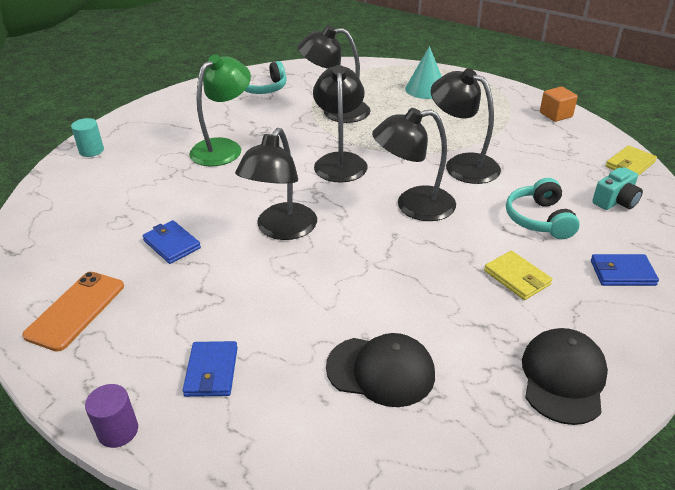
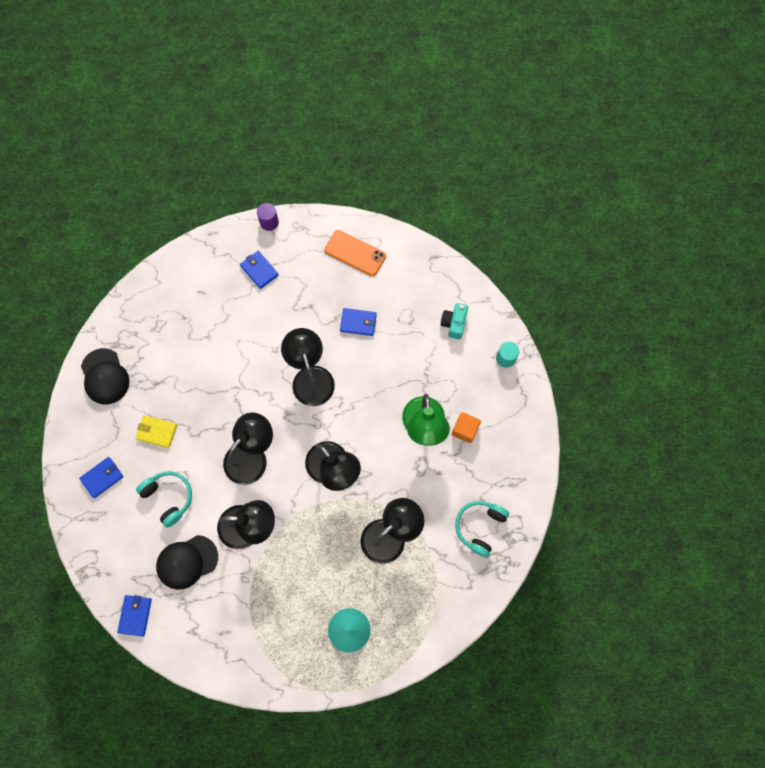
camera: 140 degrees right, 35 degrees up
orange phone [22,272,124,352] -> orange phone turned 45 degrees counterclockwise [324,230,386,276]
black cap [326,333,435,407] -> black cap moved to [156,535,218,590]
orange cube [540,87,578,122] -> orange cube moved to [452,412,481,443]
turquoise camera [592,167,643,210] -> turquoise camera moved to [441,303,468,339]
yellow wallet [606,145,657,176] -> blue wallet [117,595,152,637]

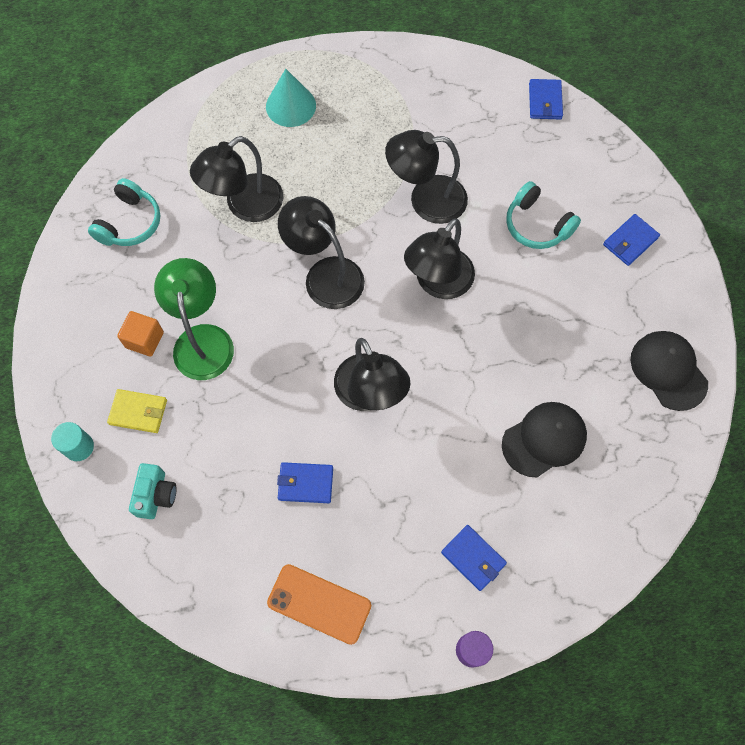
camera: 175 degrees right, 5 degrees down
yellow wallet [136,415,177,448] -> yellow wallet moved to [107,389,167,433]
black cap [156,535,218,590] -> black cap moved to [502,402,587,477]

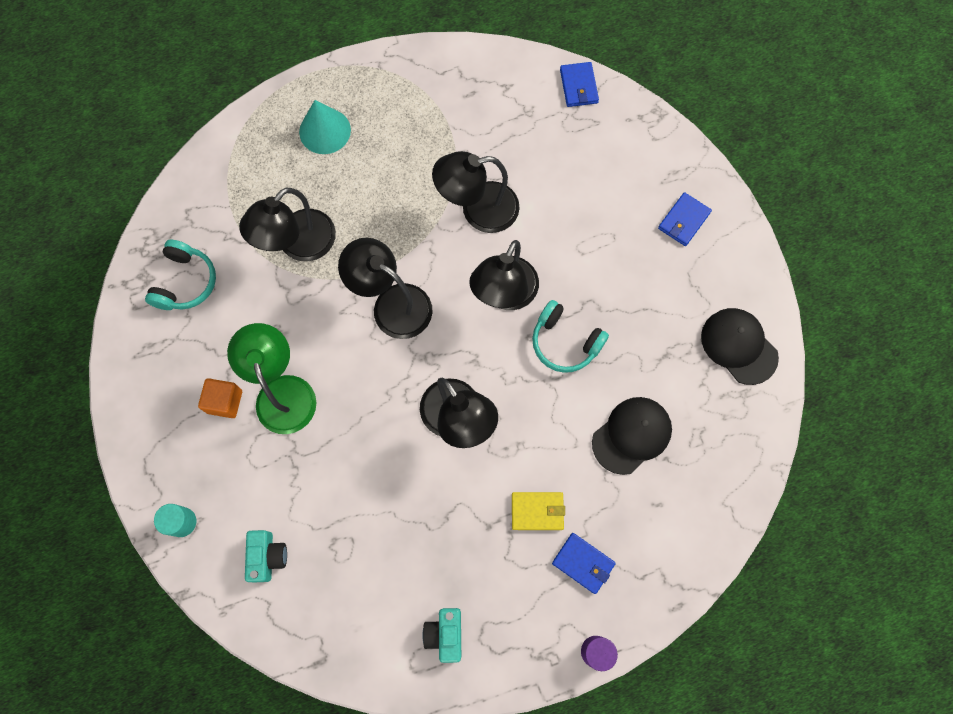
camera: 10 degrees left, 5 degrees up
yellow wallet [107,389,167,433] -> yellow wallet moved to [512,492,565,530]
orange phone [267,564,371,645] -> turquoise camera [422,608,461,663]
blue wallet [277,462,333,503] -> none
turquoise headphones [506,181,581,249] -> turquoise headphones moved to [532,300,609,373]

